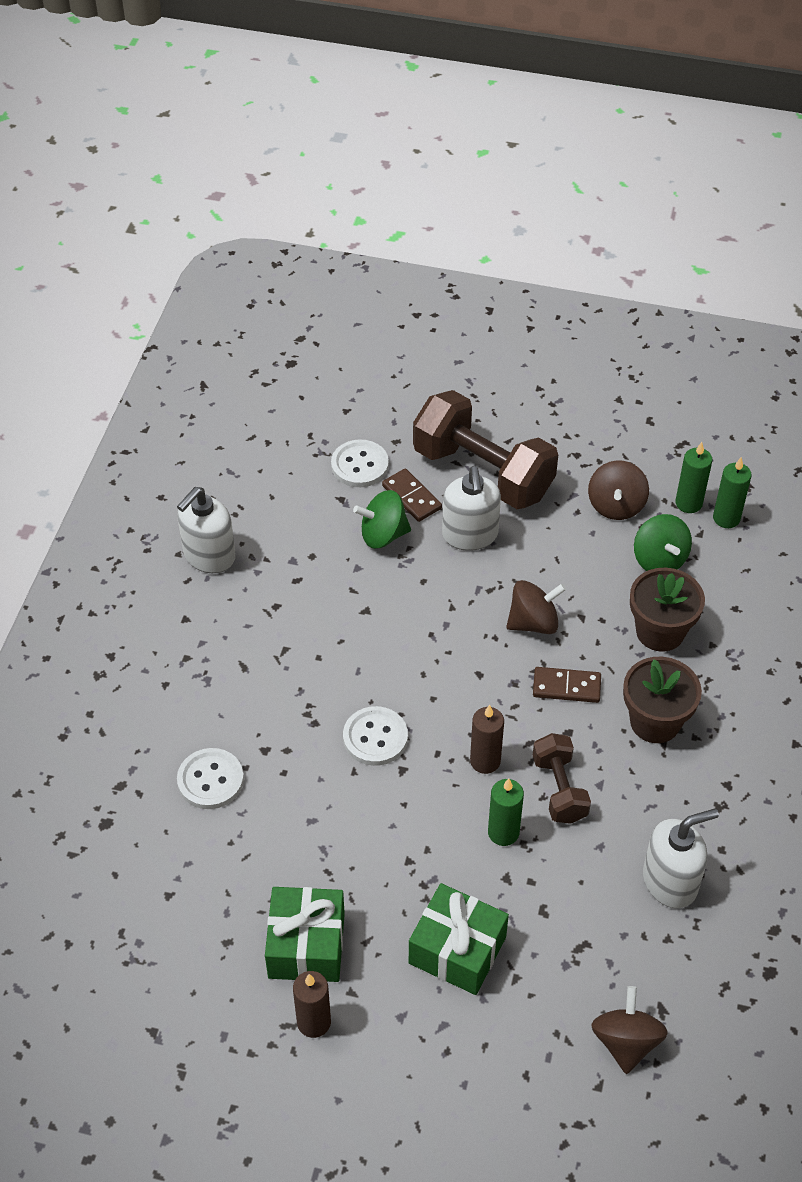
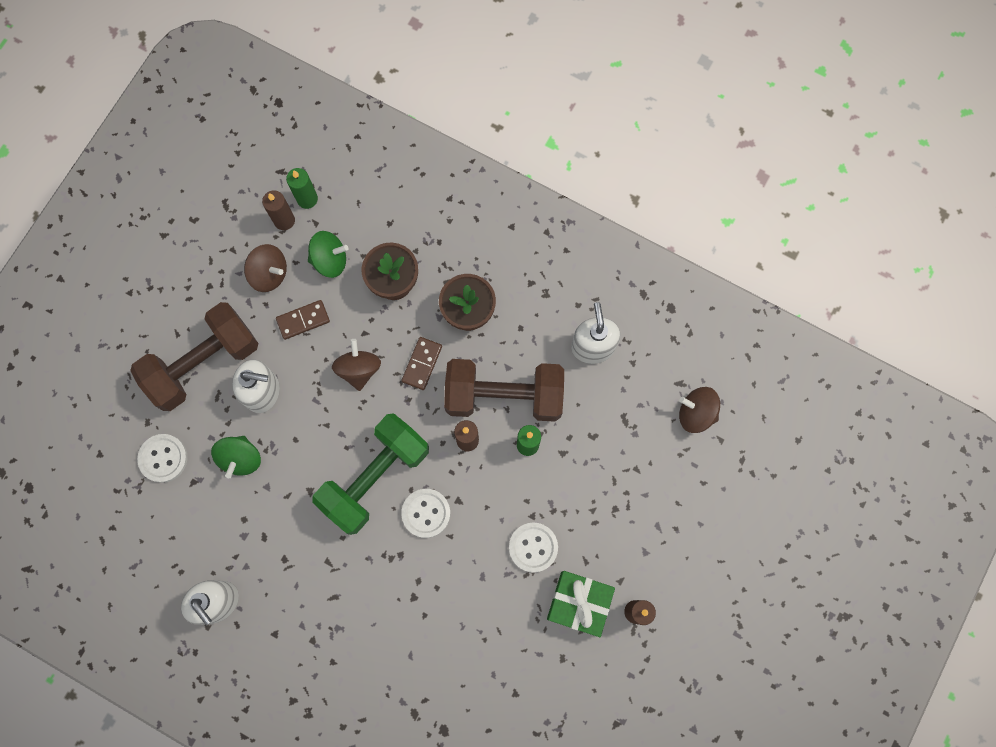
camera: 75 degrees left, 25 degrees up
white button [177,748,244,809] -> white button moved to [509,523,558,573]
brown domino [382,468,442,522] -> brown domino moved to [276,300,330,340]
green gift [409,883,509,995] -> none
brown dumbbell [533,733,591,824] -> brown dumbbell [444,359,564,422], size x1.89
green candle [675,442,712,513] -> brown candle [262,190,295,230]
none -> green dumbbell [312,413,429,535]

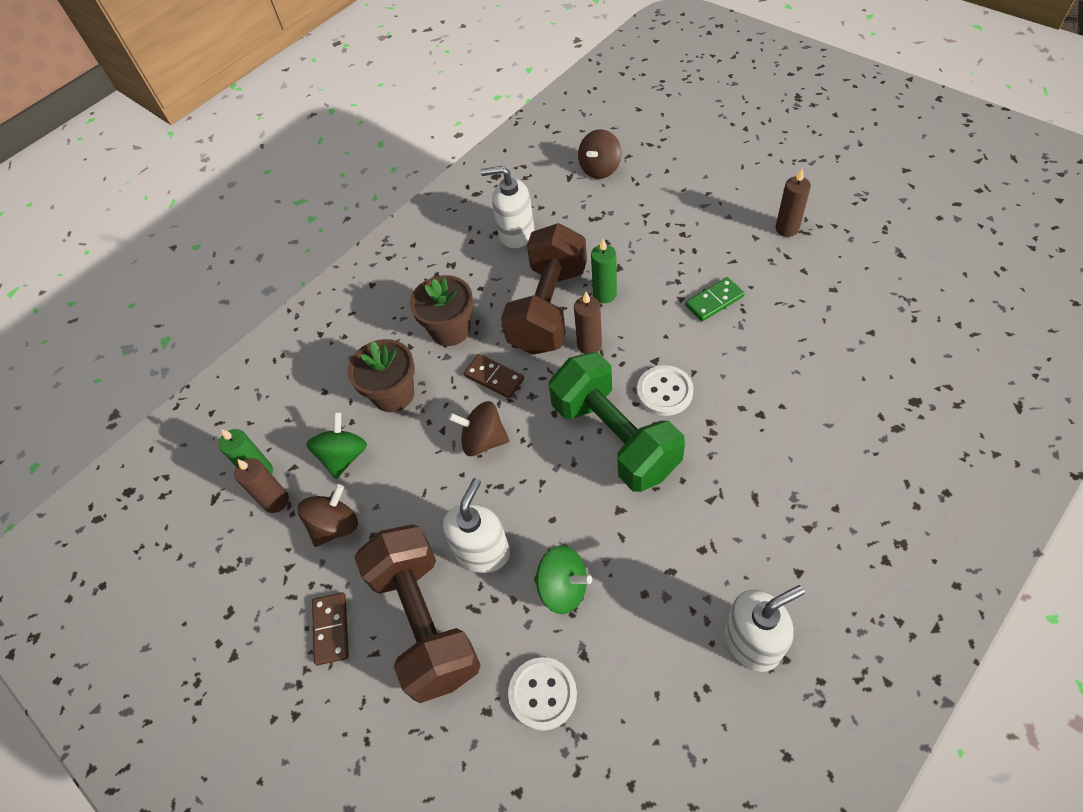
camera: 70 degrees left, 20 degrees down
brown domino [276,300,330,340] -> brown domino moved to [312,592,349,665]
white button [509,523,558,573] -> green domino [685,277,745,321]
green gift [547,571,615,637] -> none

